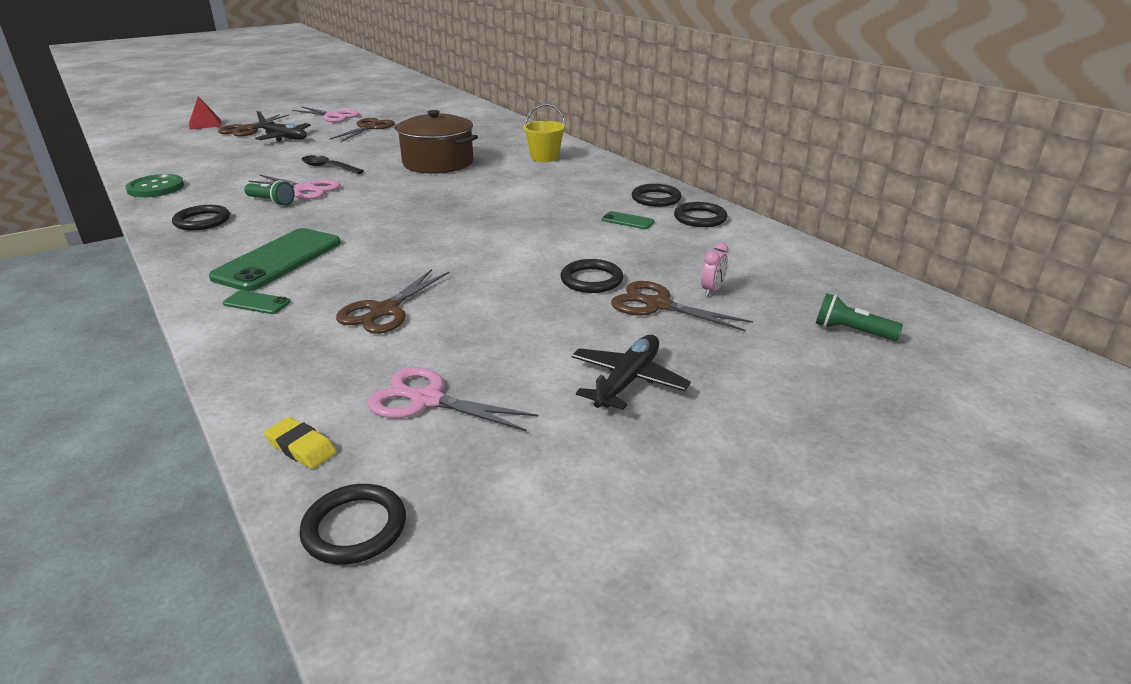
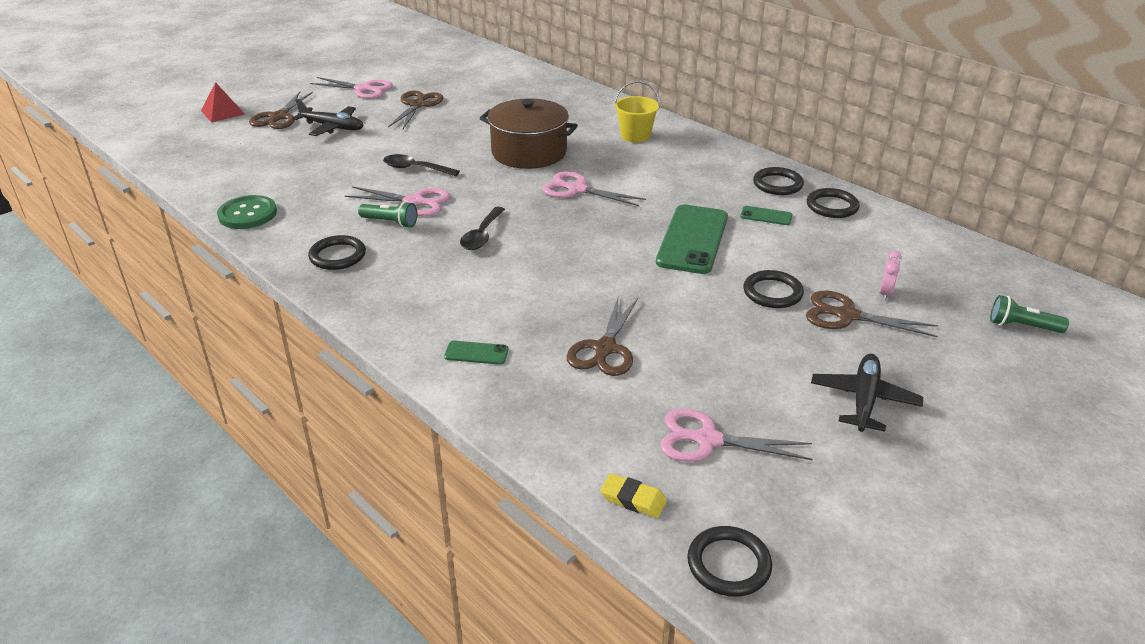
camera: 10 degrees left, 5 degrees up
green phone [209,228,341,291] -> green phone moved to [656,204,728,274]
none -> black spoon [460,207,505,250]
none -> pink scissors [542,171,646,206]

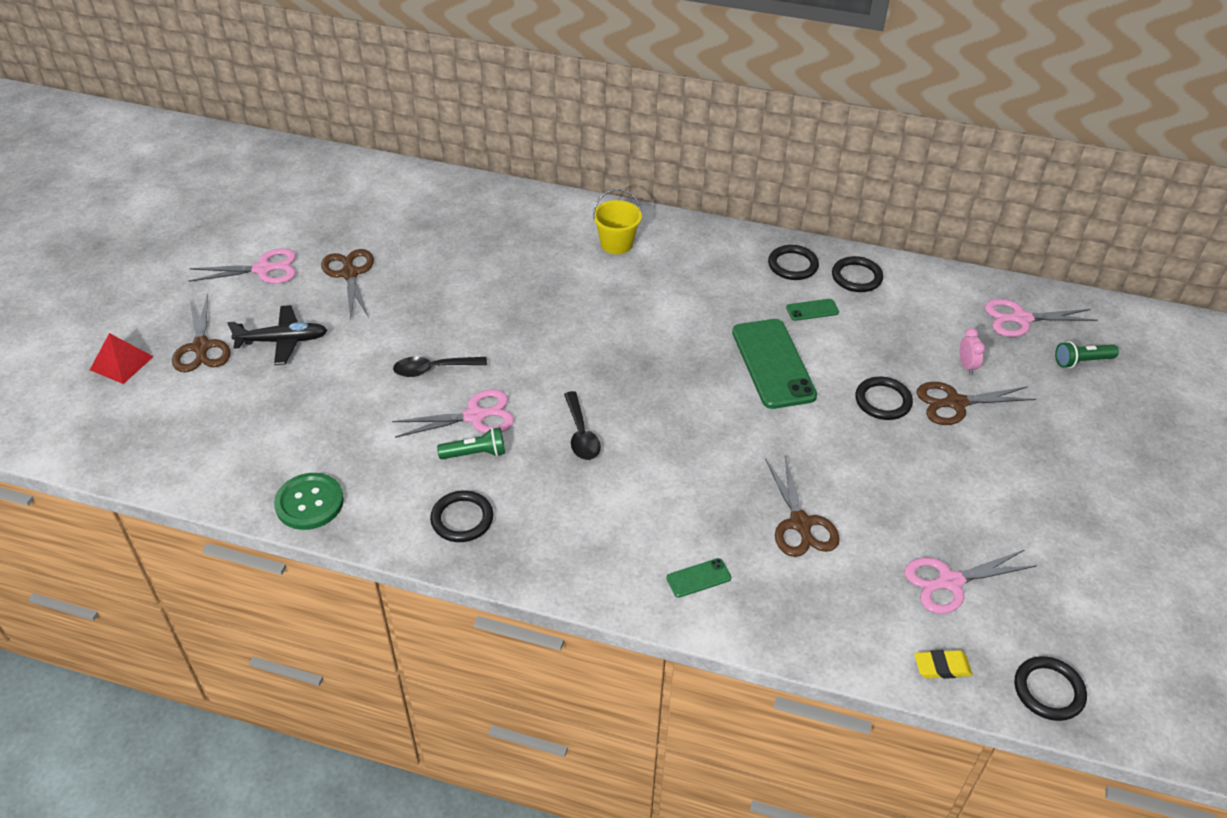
camera: 30 degrees left, 10 degrees up
brown pot [480,98,578,169] -> none
pink scissors [542,171,646,206] -> pink scissors moved to [985,299,1097,337]
black plane [811,354,923,432] -> none

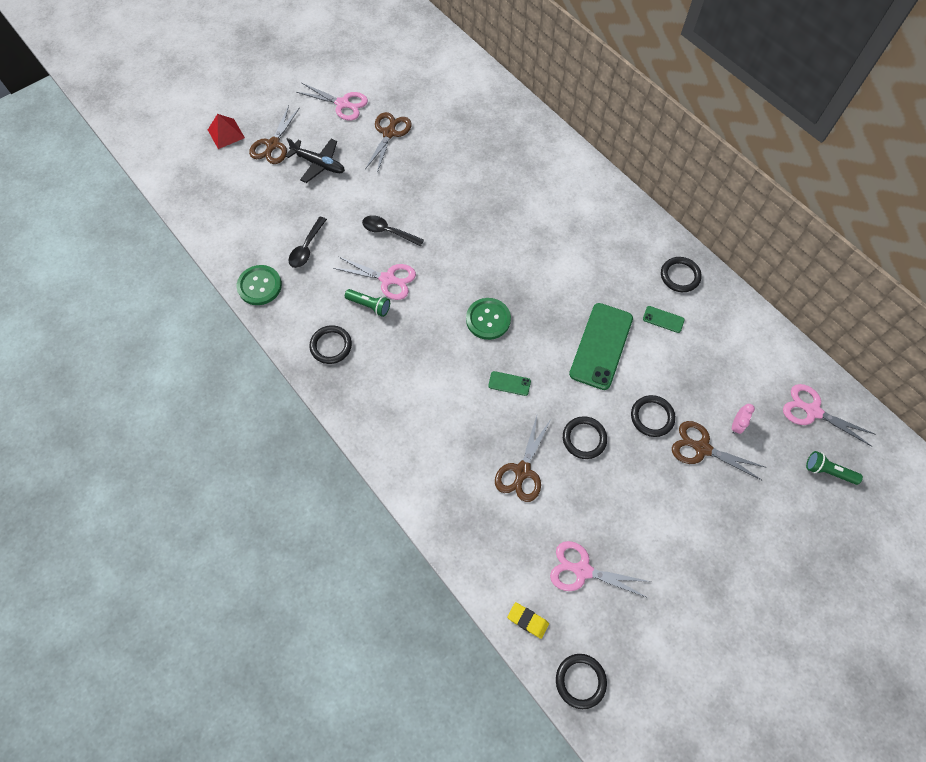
camera: 35 degrees right, 20 degrees up
black spoon [564,391,601,460] -> black spoon moved to [288,217,327,268]
yellow bucket [593,189,642,254] -> none
green phone [666,558,731,598] -> green phone moved to [488,371,531,396]
black ring [832,256,883,292] -> black ring moved to [563,416,607,459]
none -> green button [466,298,511,340]

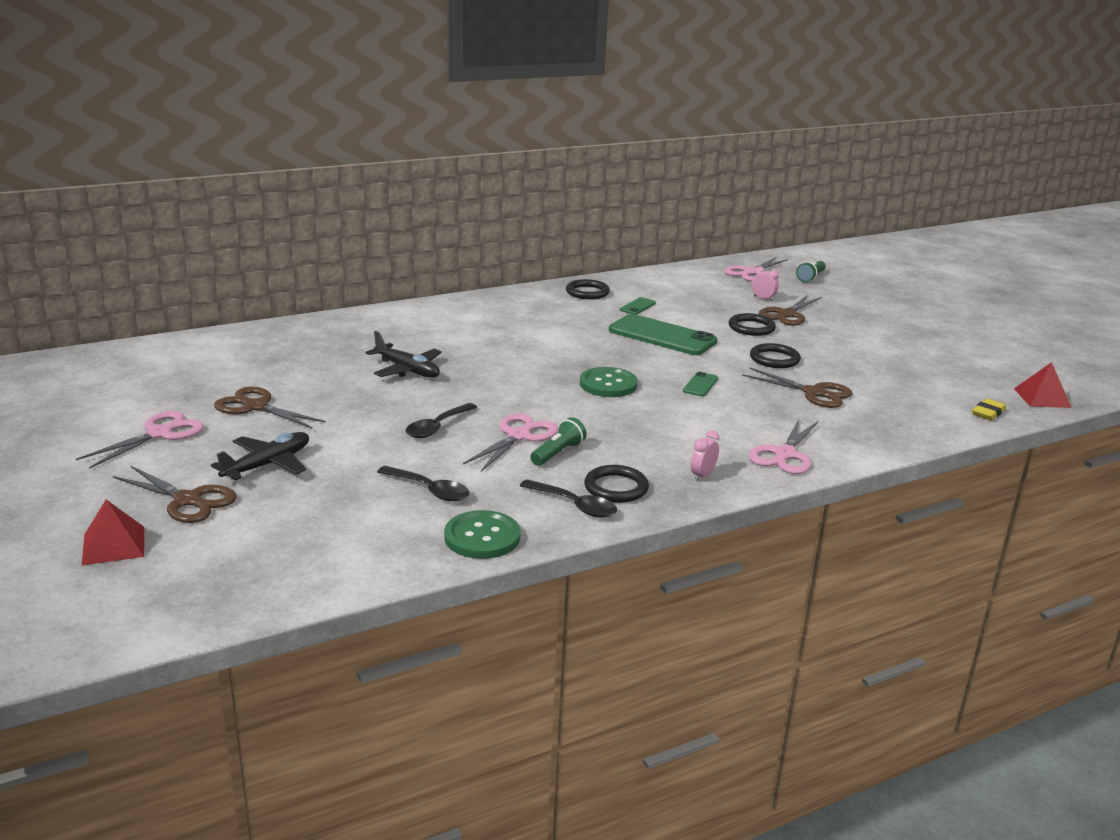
camera: 80 degrees left, 40 degrees down
pink scissors [550,541,651,598] -> pink scissors moved to [749,419,818,474]
black ring [556,654,607,709] -> red pyramid [1014,362,1071,408]
none -> black plane [365,331,441,378]
none -> black spoon [520,479,617,518]
none -> pink clock [690,431,719,481]

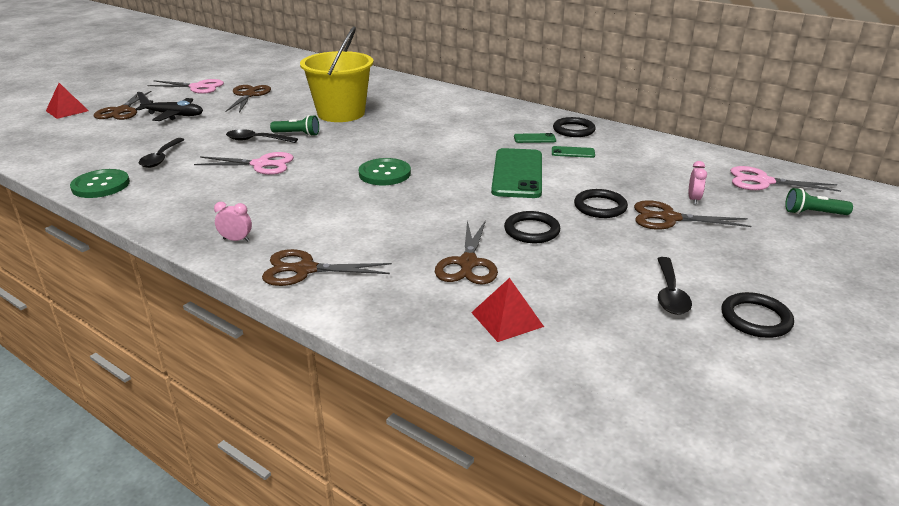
camera: 65 degrees right, 5 degrees up
black plane [365,331,441,378] -> yellow bucket [300,26,373,122]
black spoon [520,479,617,518] -> black spoon moved to [657,257,692,315]
green flashlight [530,417,587,466] -> green flashlight moved to [270,115,319,136]
black ring [584,465,649,503] -> black ring moved to [722,292,794,338]
green phone [683,372,718,396] -> green phone moved to [514,133,556,143]
pink scissors [749,419,818,474] -> brown scissors [262,249,392,286]
yellow eraser [972,398,1006,421] -> none
red pyramid [1014,362,1071,408] -> red pyramid moved to [471,278,544,342]

